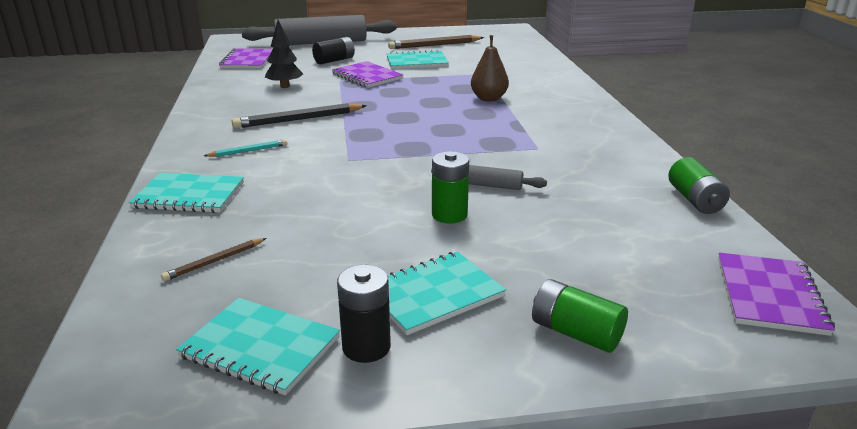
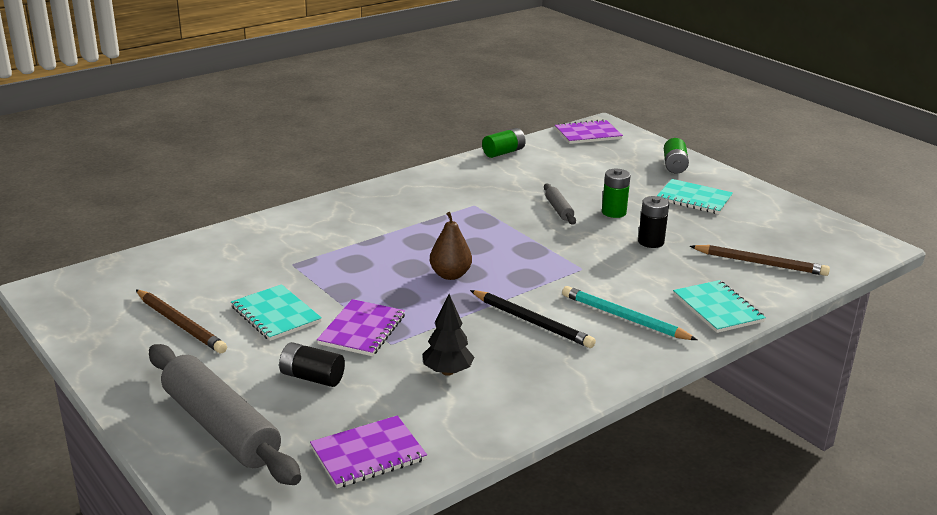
camera: 120 degrees left, 0 degrees up
brown pencil [161,238,266,281] -> brown pencil [690,245,830,276], size x1.83
turquoise notebook [176,298,340,395] -> none
turquoise pencil [204,139,287,157] -> turquoise pencil [562,286,698,340], size x1.83
black battery [337,265,391,363] -> black battery moved to [638,196,669,248]
brown pear [471,35,509,102] -> brown pear moved to [430,212,472,280]

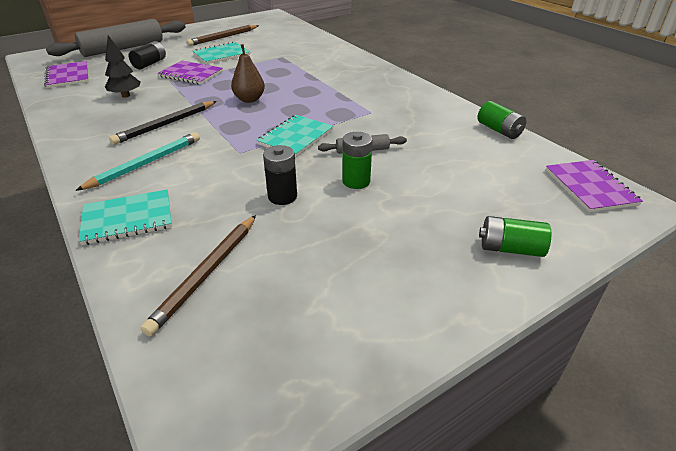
camera: 95 degrees right, 10 degrees up
turquoise notebook [657,179,733,214] -> turquoise notebook moved to [256,115,334,157]

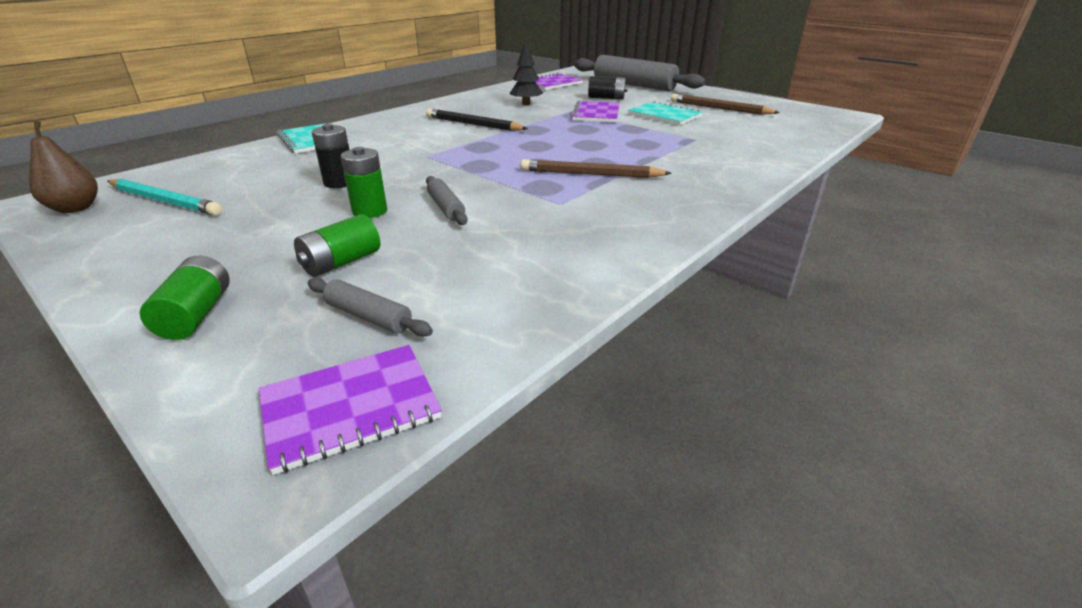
camera: 75 degrees right, 5 degrees down
turquoise pencil [75,132,200,191] -> turquoise pencil moved to [108,179,222,216]
brown pencil [141,215,256,336] -> brown pencil moved to [521,159,672,178]
brown pear [231,44,265,103] -> brown pear moved to [29,120,98,213]
turquoise notebook [256,115,334,157] -> none
green battery [478,101,526,139] -> green battery moved to [294,214,380,277]
none -> grey rolling pin [308,278,433,337]

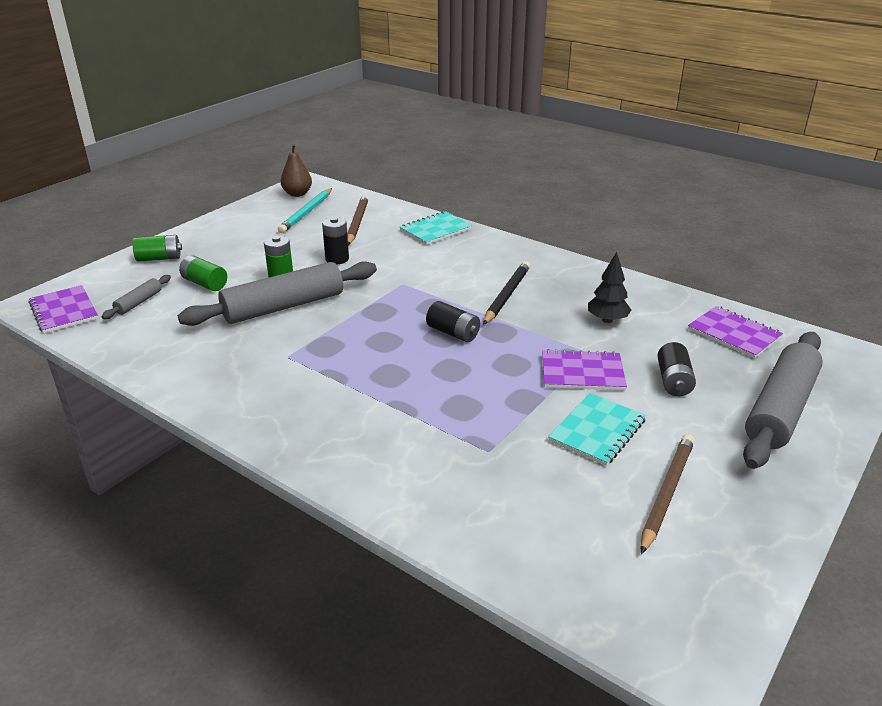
camera: 85 degrees right, 0 degrees up
grey rolling pin [426,176,468,225] -> grey rolling pin [178,261,377,326], size x2.22
brown pencil [521,159,672,178] -> brown pencil moved to [347,195,368,245]
none -> black battery [426,301,480,342]

